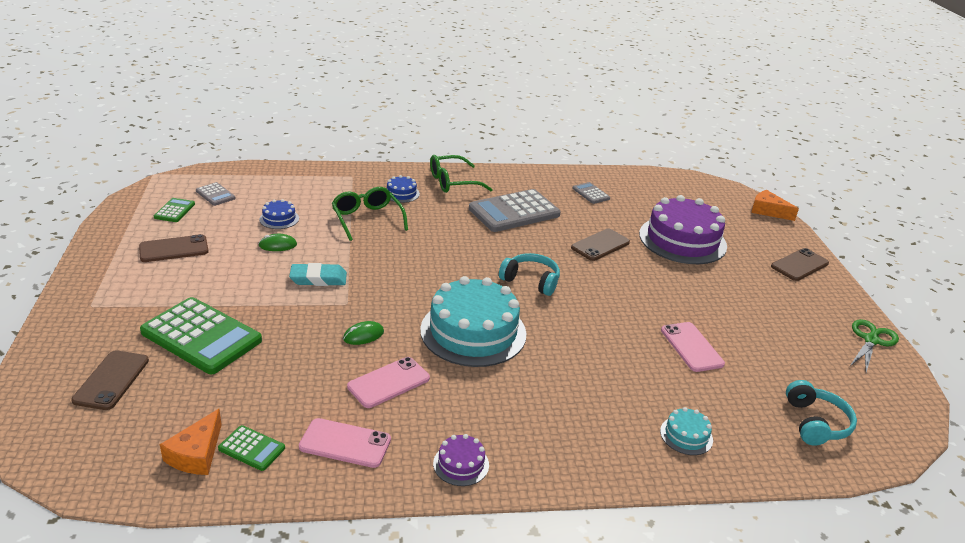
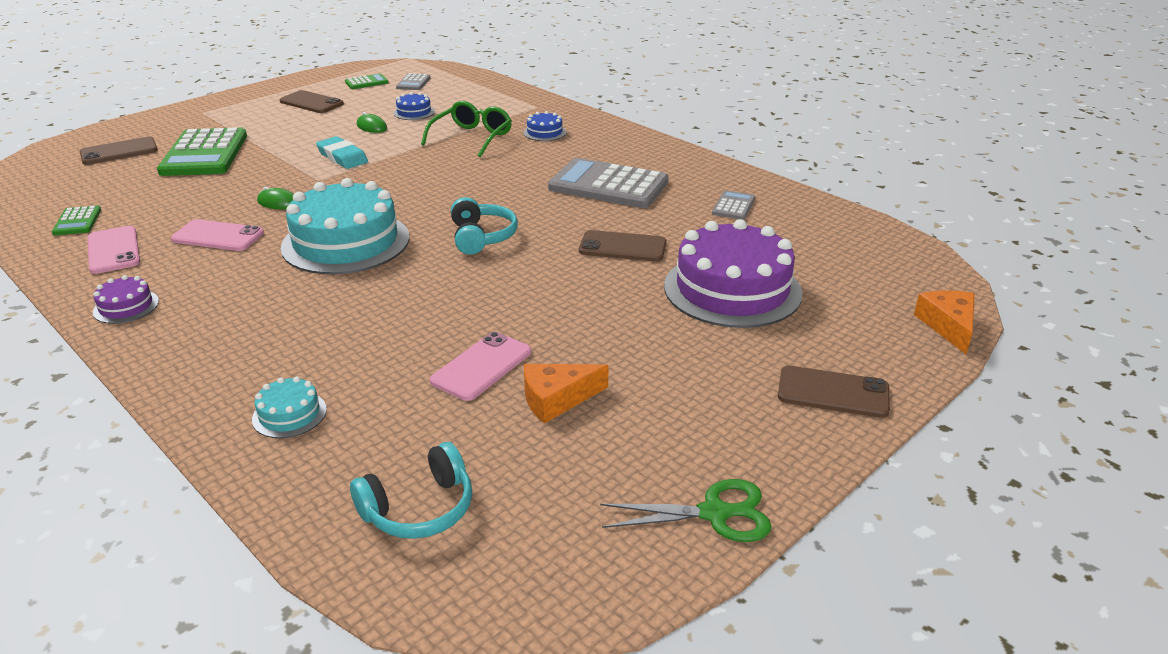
camera: 55 degrees right, 0 degrees up
orange cheese [160,409,222,475] -> orange cheese moved to [524,364,609,424]
green glasses [430,155,493,193] -> none

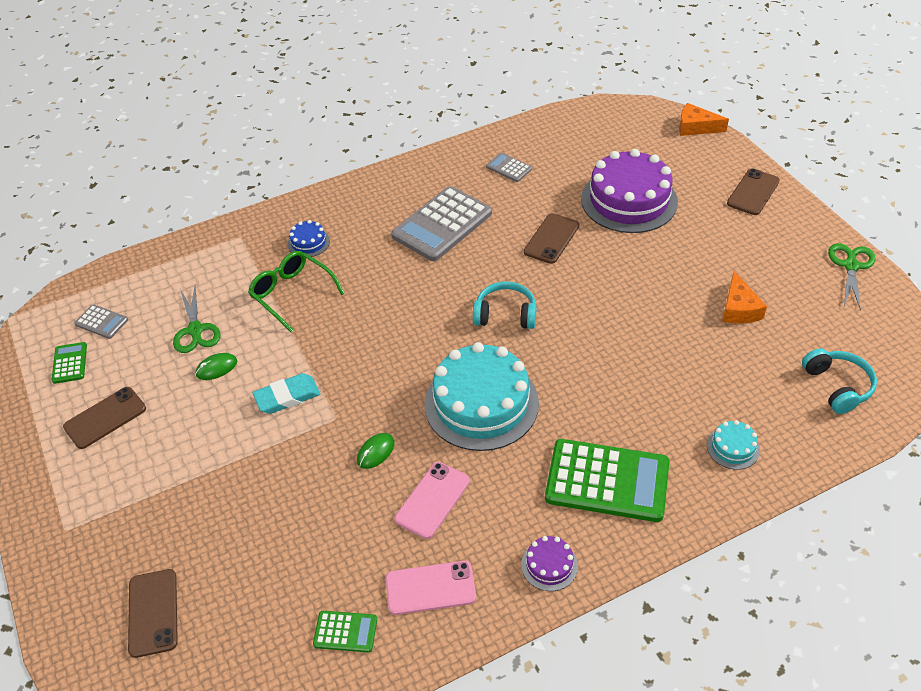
camera: 70 degrees left, 15 degrees up
green calculator [157,127,247,176] -> green calculator moved to [545,439,669,522]
blue cake [393,92,435,120] -> green scissors [173,286,221,353]
pink phone [430,332,531,401] -> none

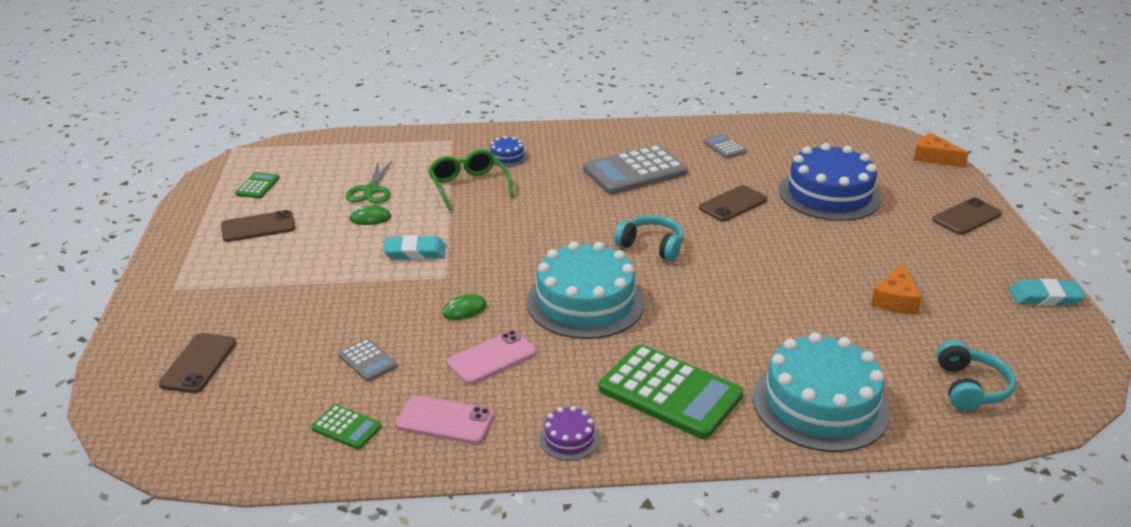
camera: 20 degrees right, 15 degrees down
grey calculator [75,304,128,339] -> grey calculator moved to [338,338,397,382]
purple cake [581,149,678,233] -> blue cake [779,143,882,221]
turquoise cake [707,420,760,470] -> turquoise cake [753,332,890,452], size x2.31
green scissors [828,243,876,311] -> turquoise eraser [1009,279,1085,306]

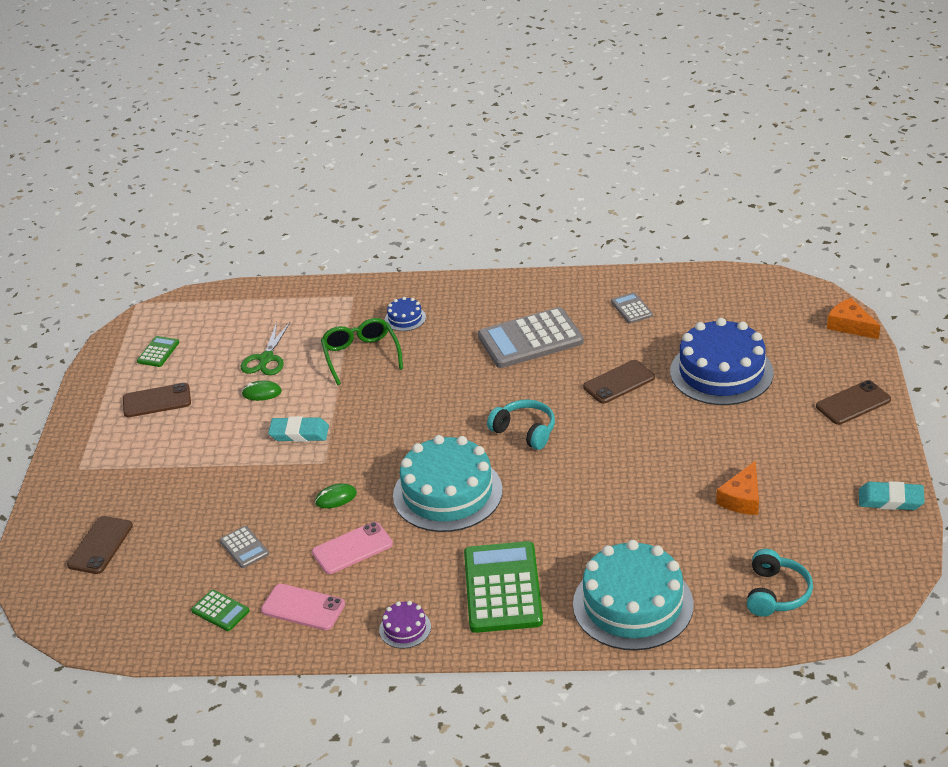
camera: 10 degrees right, 5 degrees up
green calculator [599,344,743,439] -> green calculator turned 135 degrees counterclockwise [464,541,543,633]

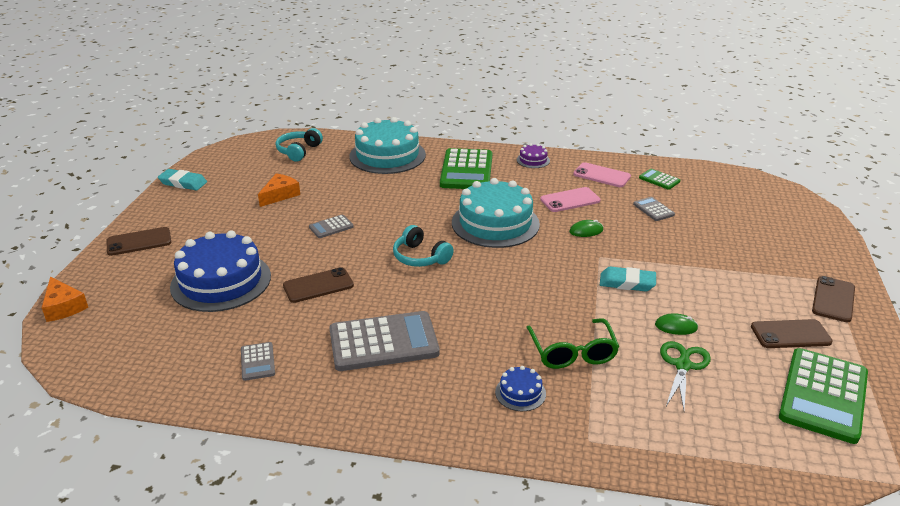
camera: 175 degrees left, 5 degrees down
brown phone [67,516,133,574] -> brown phone moved to [812,276,855,322]
green calculator [137,336,179,367] -> green calculator [779,348,868,444], size x2.16
none -> grey calculator [309,215,354,238]

